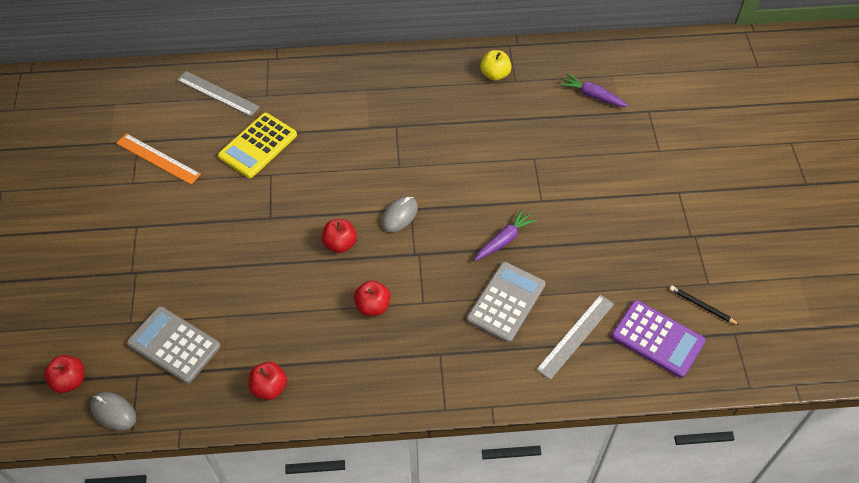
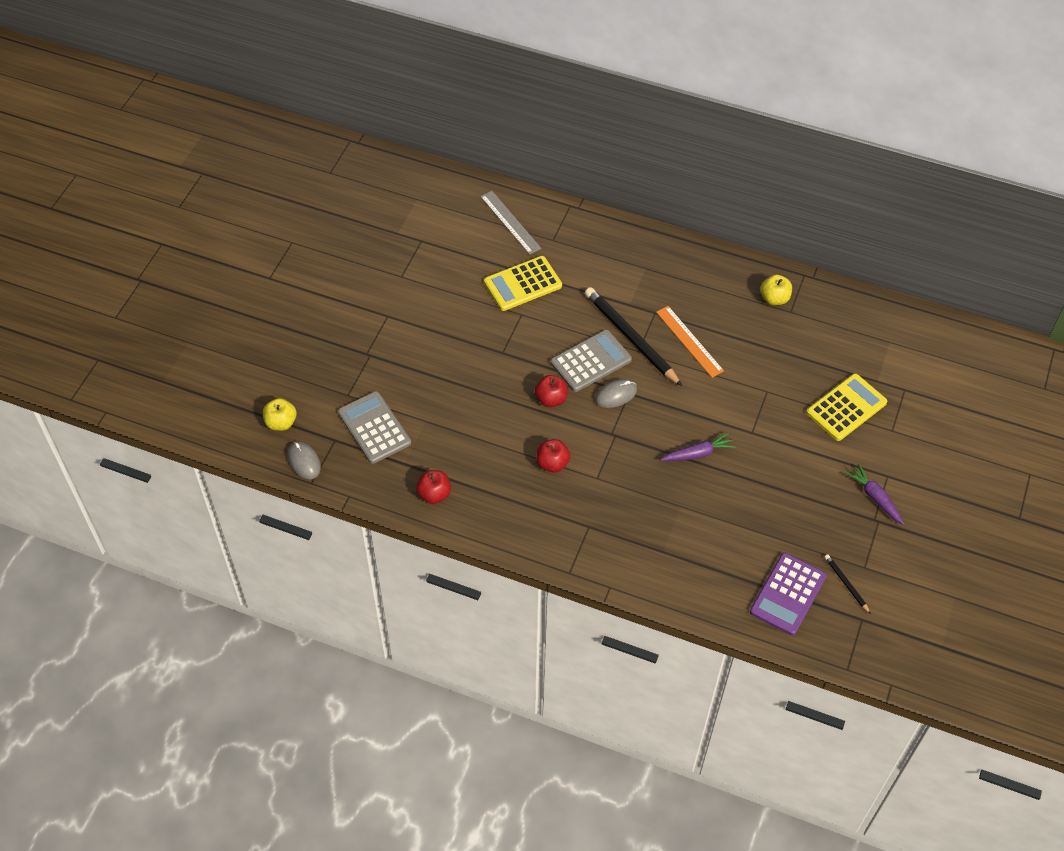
camera: 25 degrees right, 0 degrees up
red apple [44,355,84,393] -> yellow apple [263,398,297,431]
orange ruler [116,133,201,184] -> orange ruler moved to [656,306,724,378]
grey calculator [467,262,546,343] -> grey calculator moved to [551,330,632,392]
grey ruler [536,295,614,380] -> none
purple carrot [560,74,628,107] -> purple carrot moved to [845,463,904,525]
purple calculator [611,300,706,378] -> purple calculator turned 60 degrees clockwise [750,553,827,635]
none -> black pencil [585,287,682,386]
none -> yellow calculator [806,374,887,441]

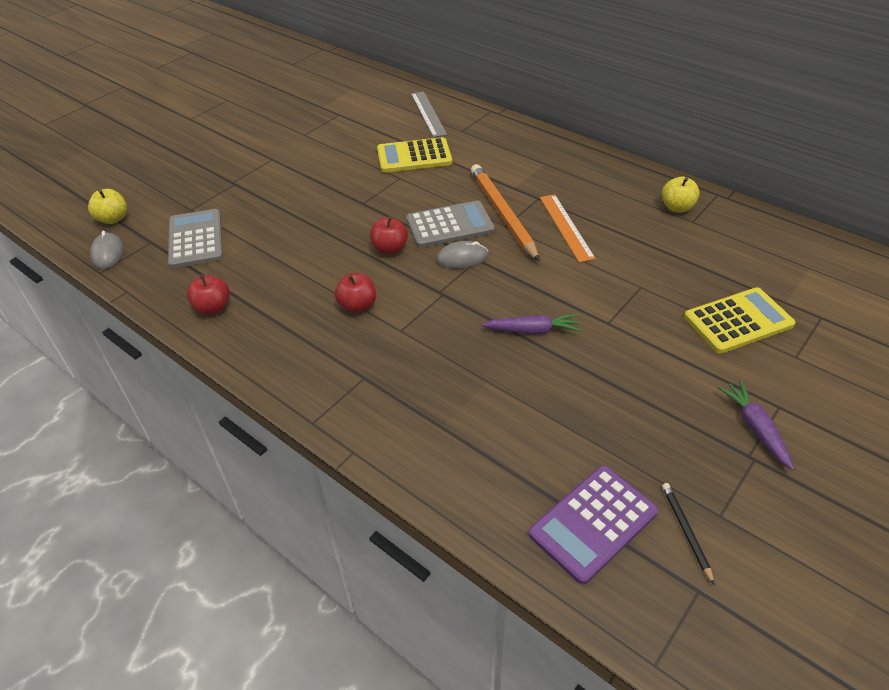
camera: 20 degrees right, 10 degrees down
black pencil [585,287,682,386] -> orange pencil [471,164,540,262]

